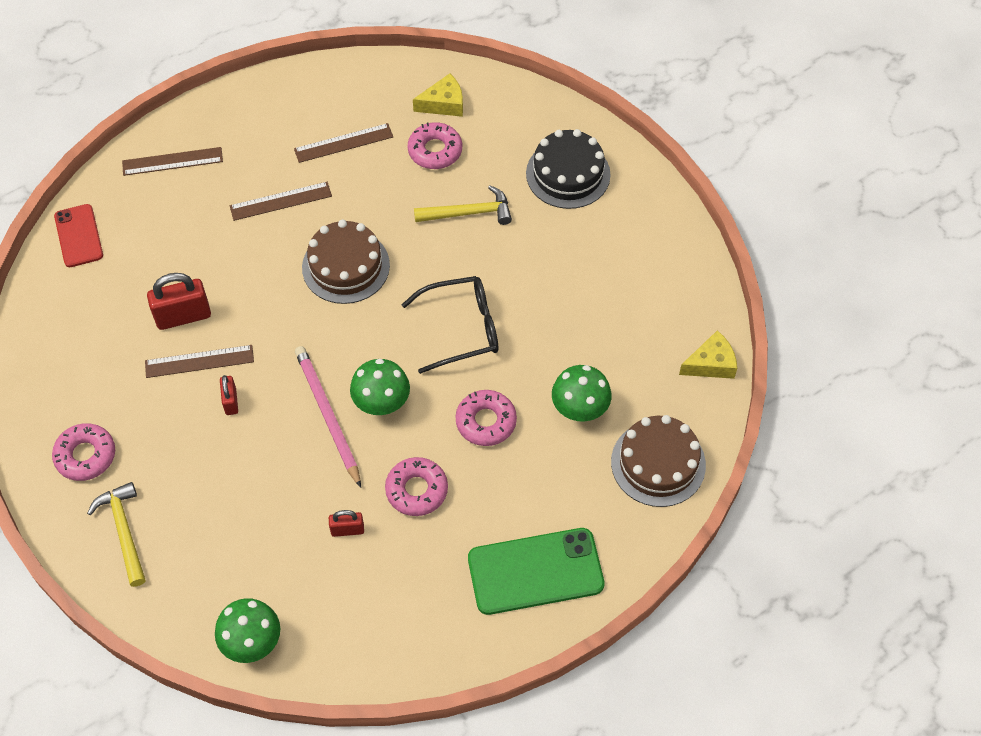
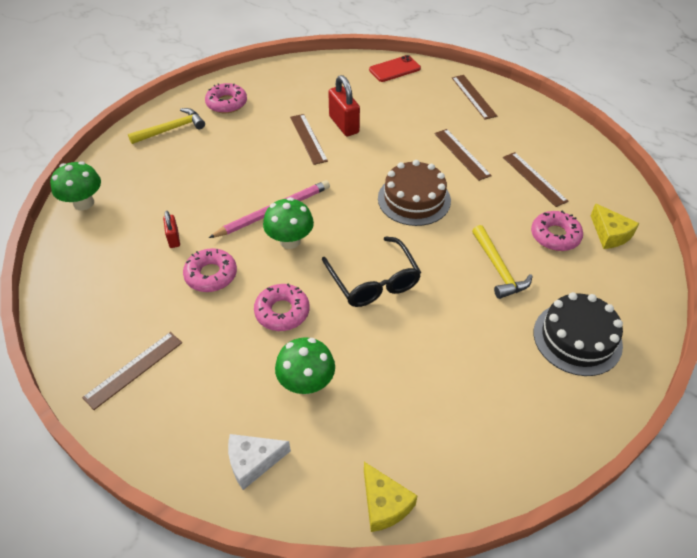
camera: 80 degrees right, 10 degrees down
red padlock [220,375,238,415] -> none
green phone [468,528,605,615] -> brown ruler [82,332,182,410]
brown cake [611,415,706,507] -> white cheese [228,434,291,490]

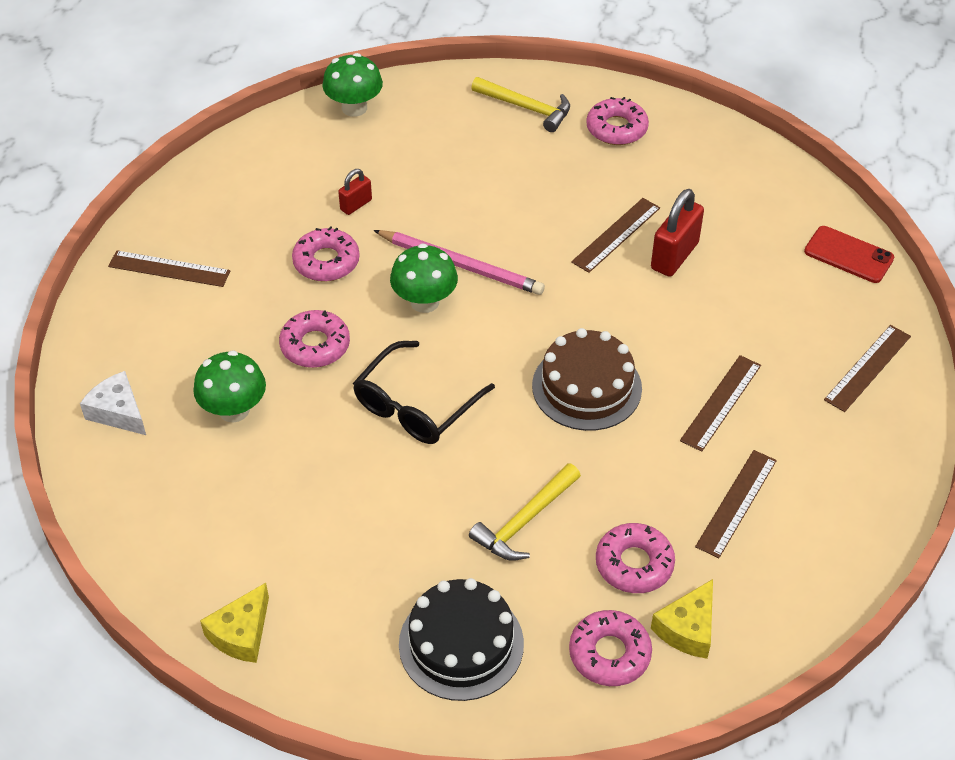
camera: 60 degrees right, 0 degrees up
yellow cheese [364,462,417,532] -> yellow cheese moved to [200,583,269,663]
none -> pink donut [569,610,652,686]

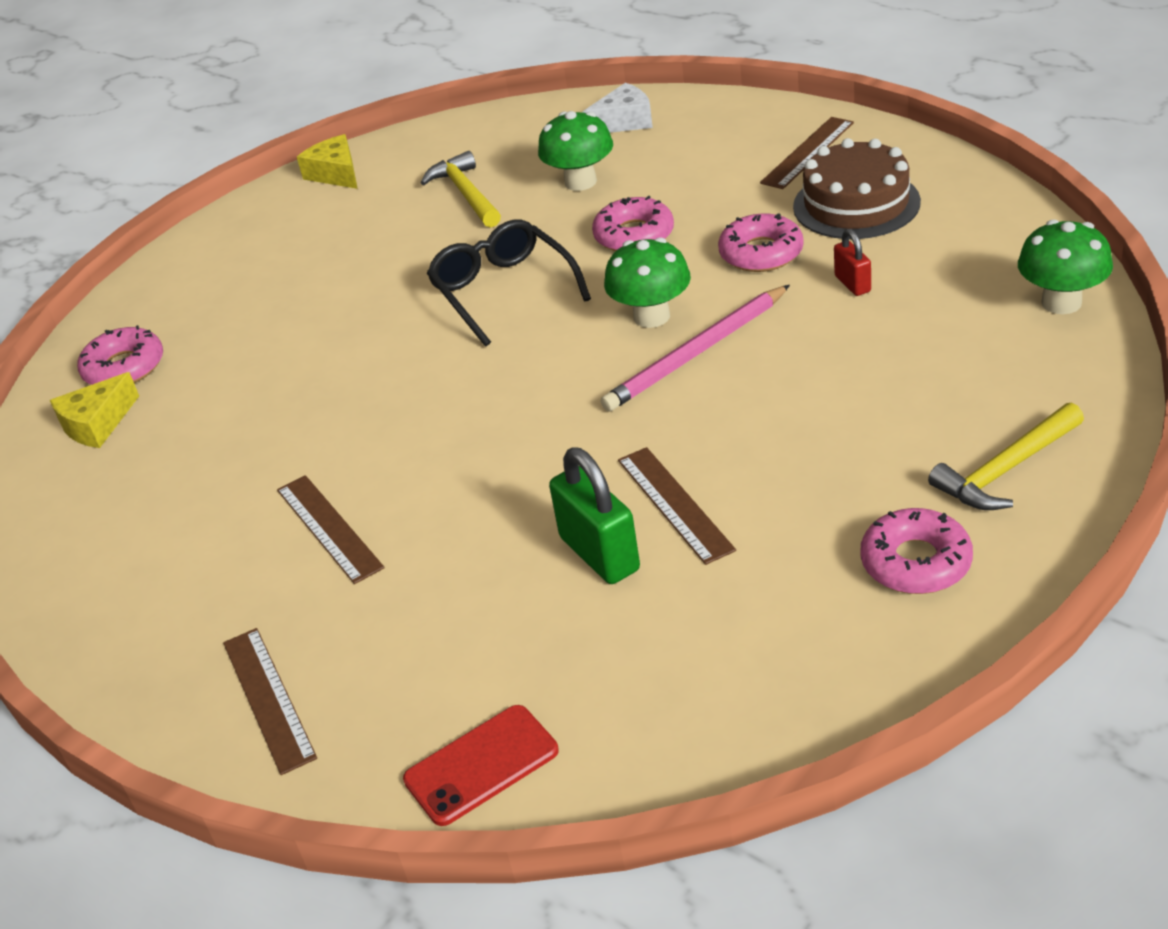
camera: 120 degrees right, 10 degrees down
black cake [399,578,524,701] -> none
yellow hammer [469,463,581,561] -> yellow hammer moved to [421,151,501,228]
brown cake [532,328,642,431] -> brown cake moved to [793,138,921,239]
pink donut [596,523,675,593] -> none
red padlock [651,189,704,277] -> green padlock [549,447,640,584]
yellow cheese [651,579,713,659] -> yellow cheese turned 105 degrees counterclockwise [50,372,139,448]
brown ruler [695,450,777,558] -> none

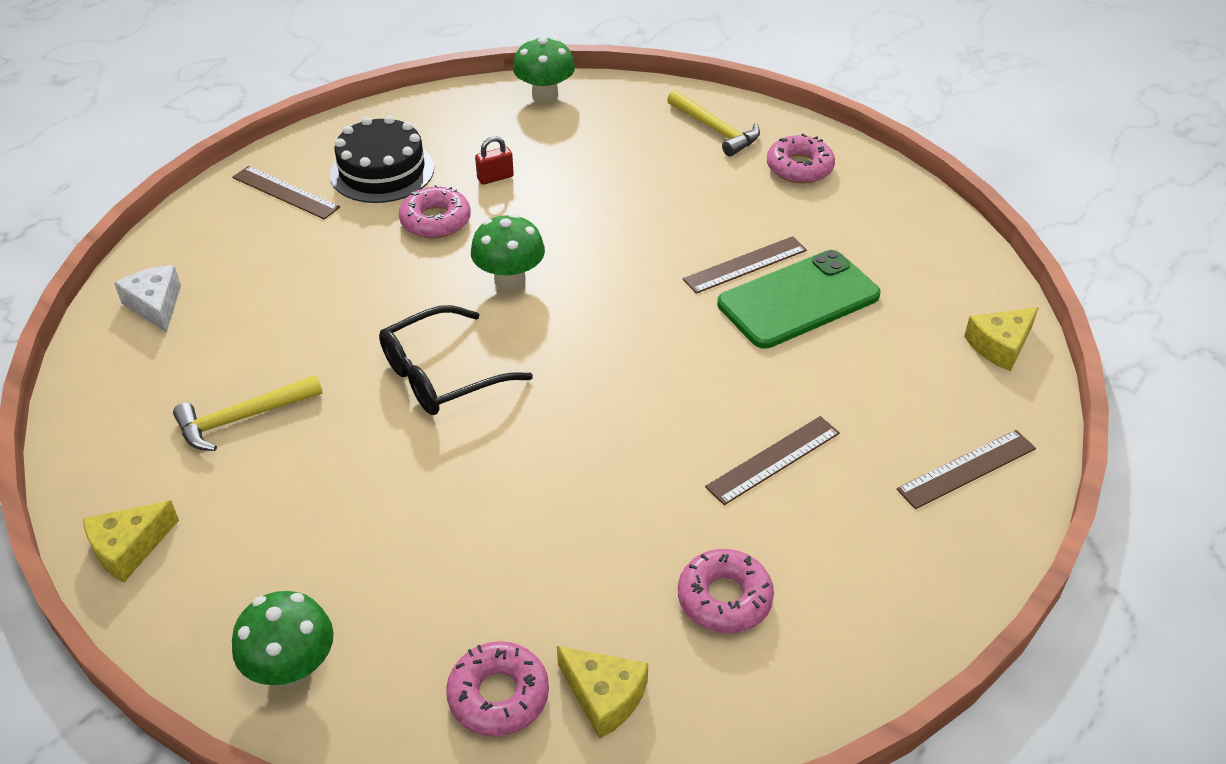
camera: 100 degrees left, 5 degrees up
red phone [403,705,559,826] -> yellow cheese [964,307,1039,371]
green mushroom [538,111,613,191] -> green mushroom moved to [232,591,334,687]
green padlock [549,447,640,584] -> green phone [717,250,881,349]
pink donut [592,196,674,251] -> pink donut moved to [678,549,774,633]
pink pencil [601,285,790,411] -> none
brown cake [793,138,921,239] -> black cake [330,116,434,203]

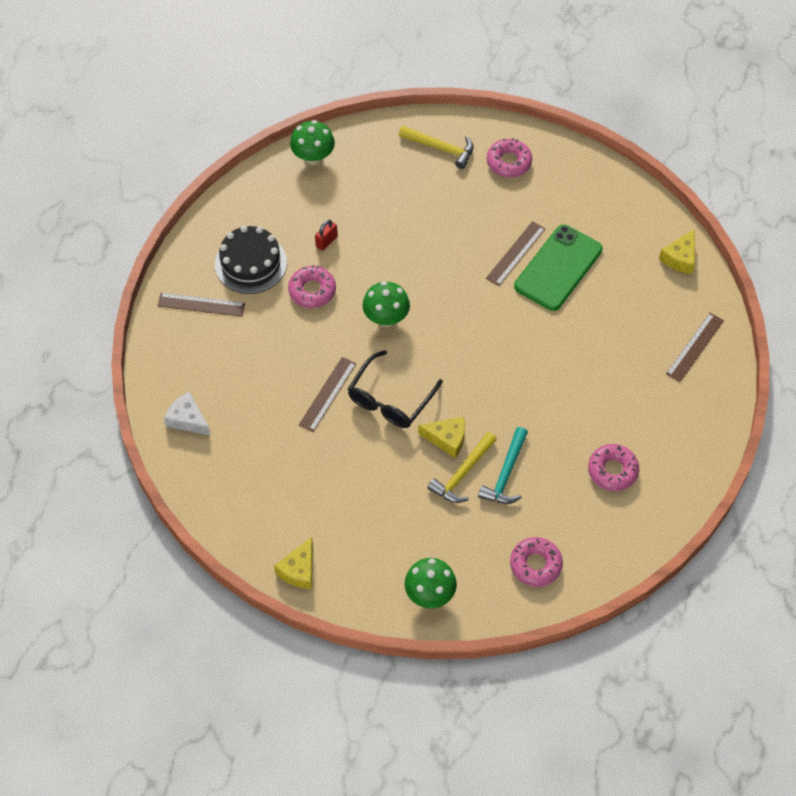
camera: 25 degrees left, 15 degrees up
yellow hammer [173,375,323,451] -> yellow hammer moved to [428,432,497,503]
yellow cheese [557,646,648,739] -> yellow cheese moved to [418,416,465,459]
brown ruler [705,416,840,505] -> brown ruler moved to [299,357,356,432]
none -> turquoise hammer [478,427,528,504]

